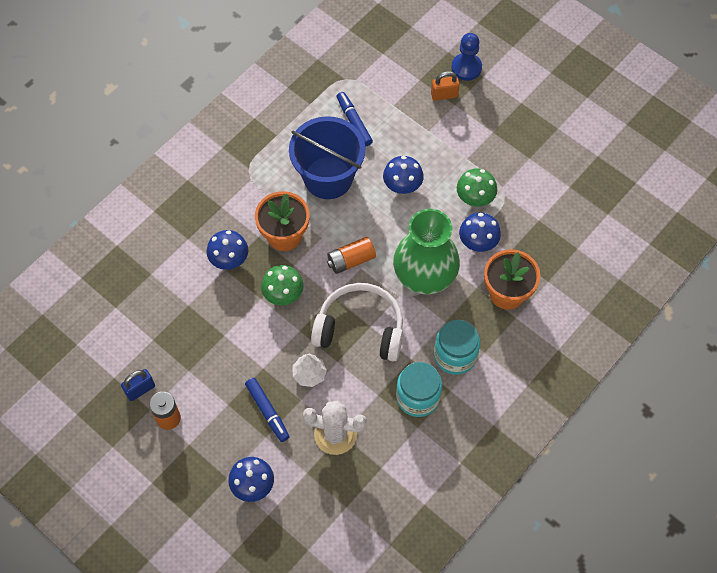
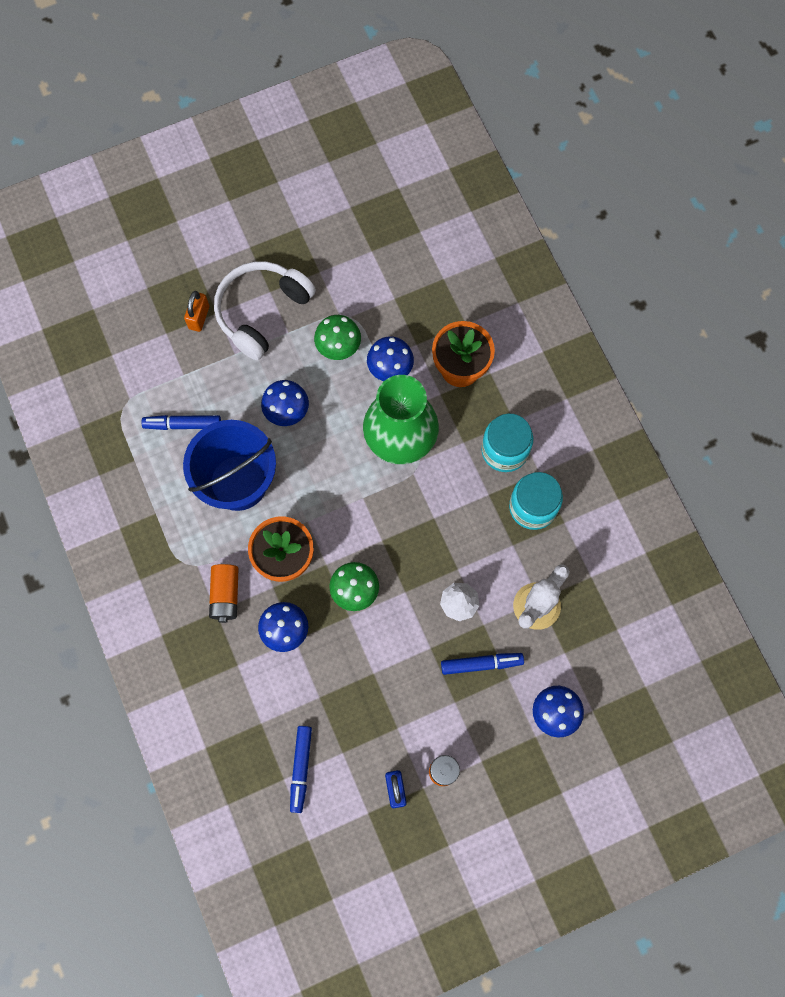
camera: 65 degrees left, 10 degrees up
white headphones [311,283,403,362] -> white headphones moved to [214,261,316,360]
orange battery [327,237,376,274] -> orange battery moved to [209,564,239,623]
blue pawn [451,33,482,81] -> none
none -> blue marker [290,726,312,813]

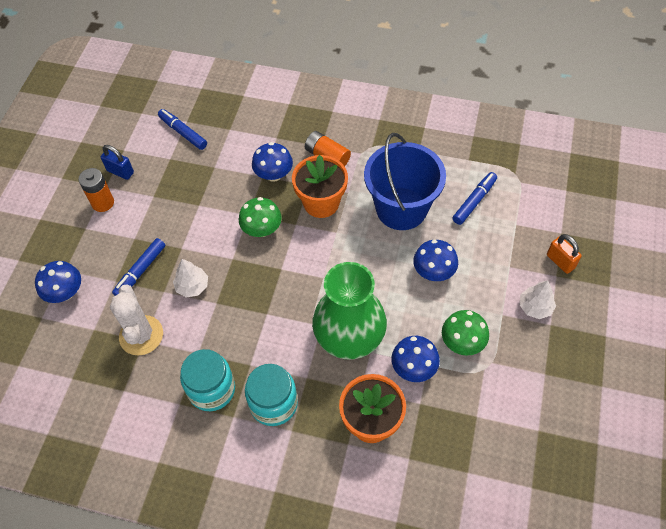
camera: 130 degrees right, 15 degrees down
white headphones [214,261,316,360] -> white tree [519,280,556,319]

